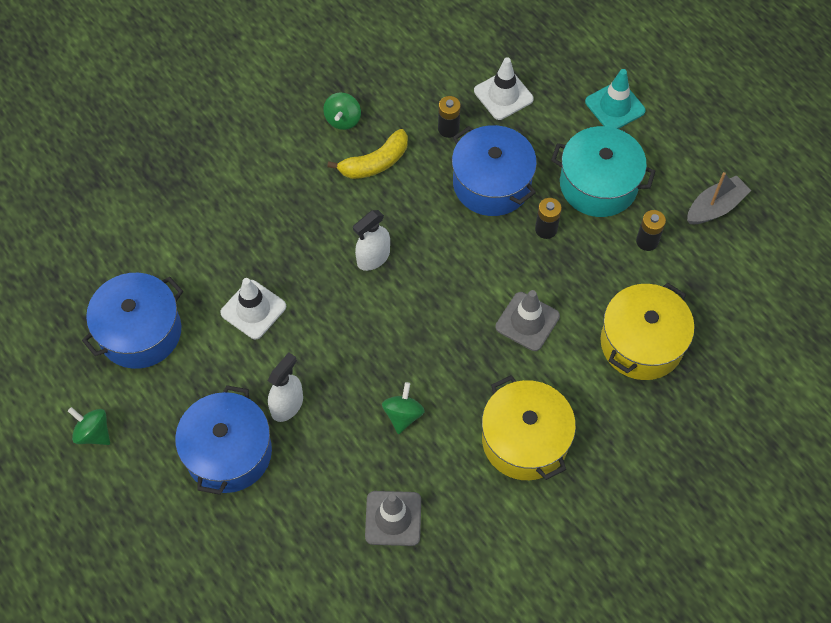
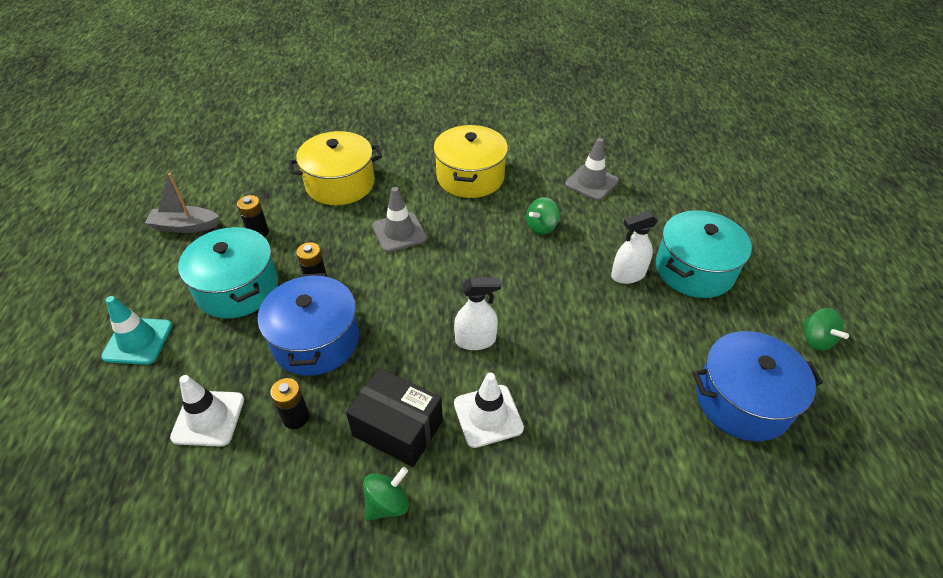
camera: 145 degrees left, 15 degrees down
blue pot [175,385,272,495] -> turquoise pot [656,210,752,298]
white traffic cone [220,278,286,339] -> white traffic cone moved to [454,373,524,448]
yellow banana [327,129,408,179] -> black box [346,368,443,467]

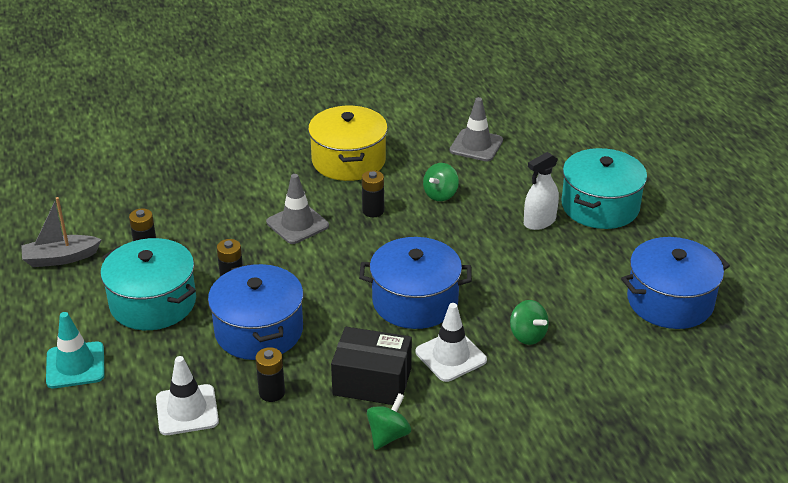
camera: 15 degrees left, 10 degrees down
yellow pot [288,131,382,205] -> none
white spray bottle [454,277,501,350] -> blue pot [359,237,472,329]
green spinning top [802,308,849,351] -> green spinning top moved to [510,300,549,345]
none -> black battery [362,170,384,217]

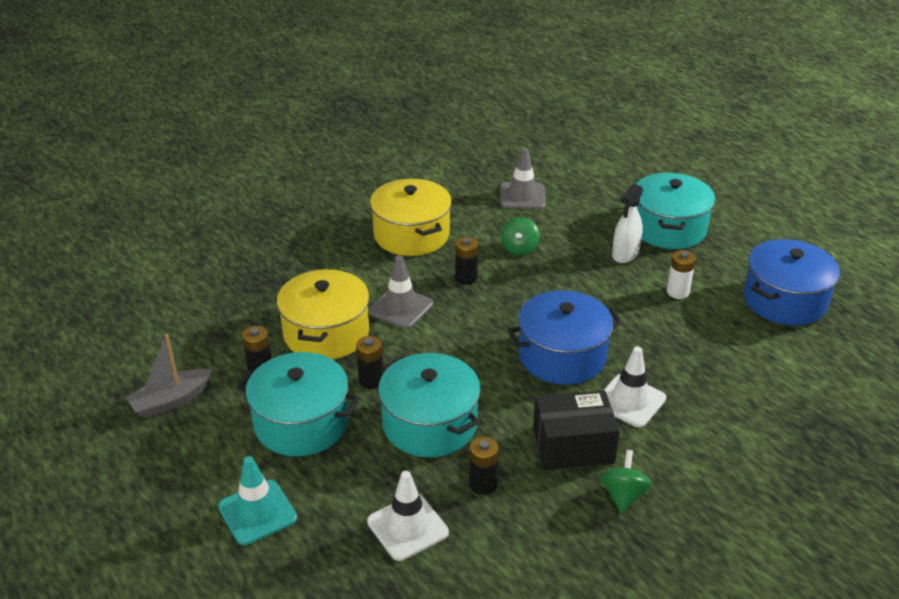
camera: 20 degrees left, 0 degrees up
blue pot [208,264,303,360] -> turquoise pot [378,353,481,457]
green spinning top [510,300,549,345] -> none
none -> yellow pot [277,269,370,359]
none -> white battery [667,250,696,299]

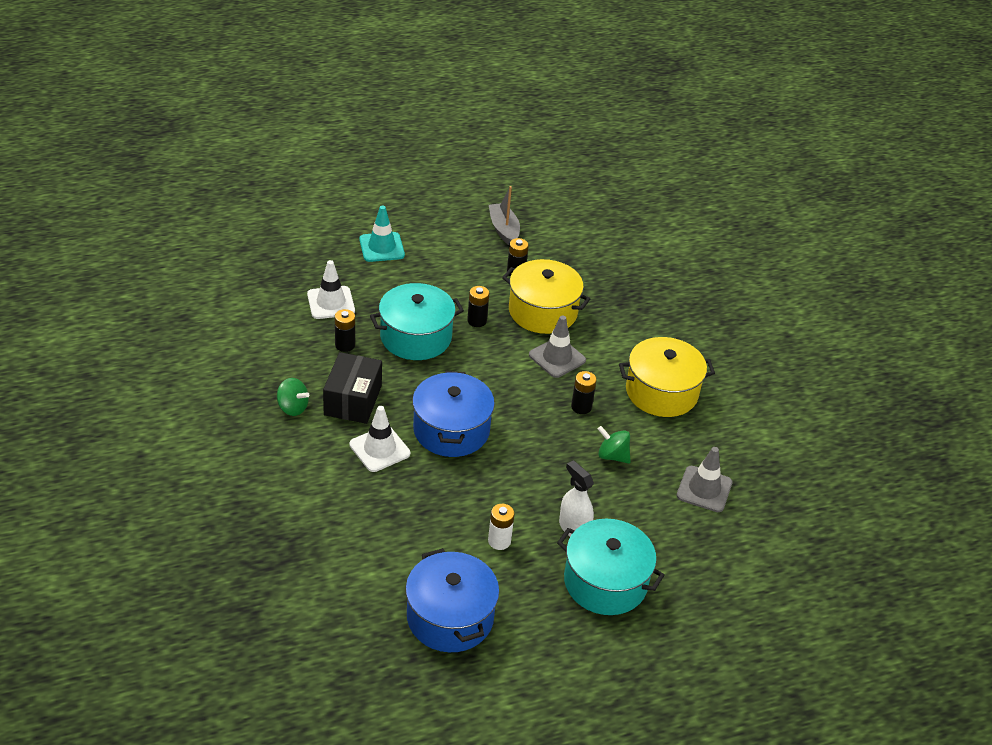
camera: 105 degrees right, 5 degrees up
turquoise pot [237,352,360,456] -> none

